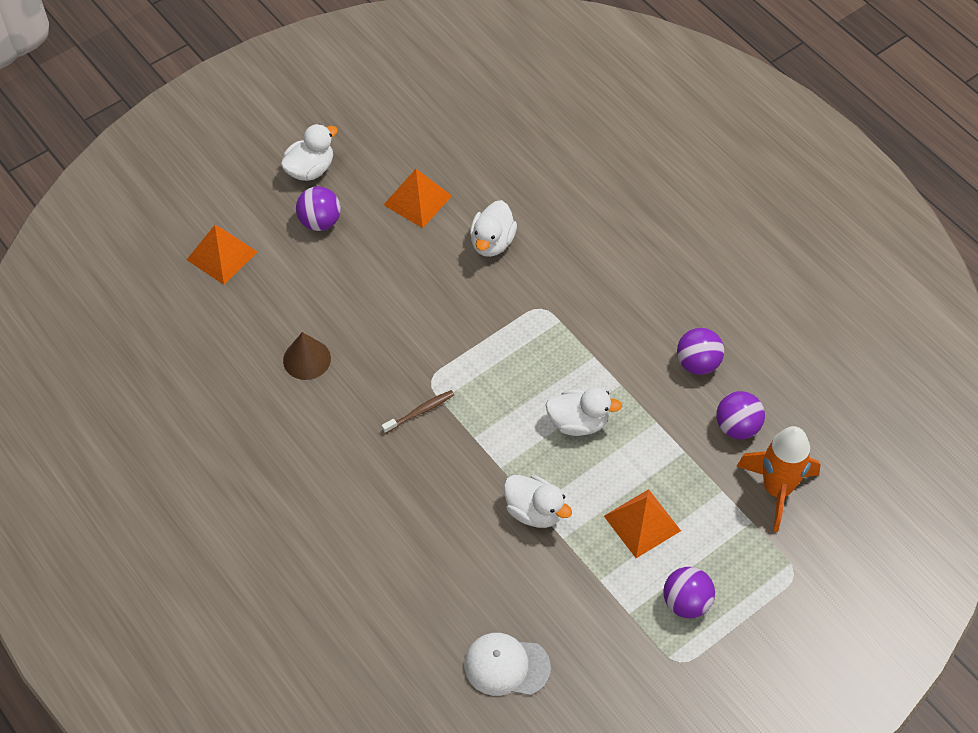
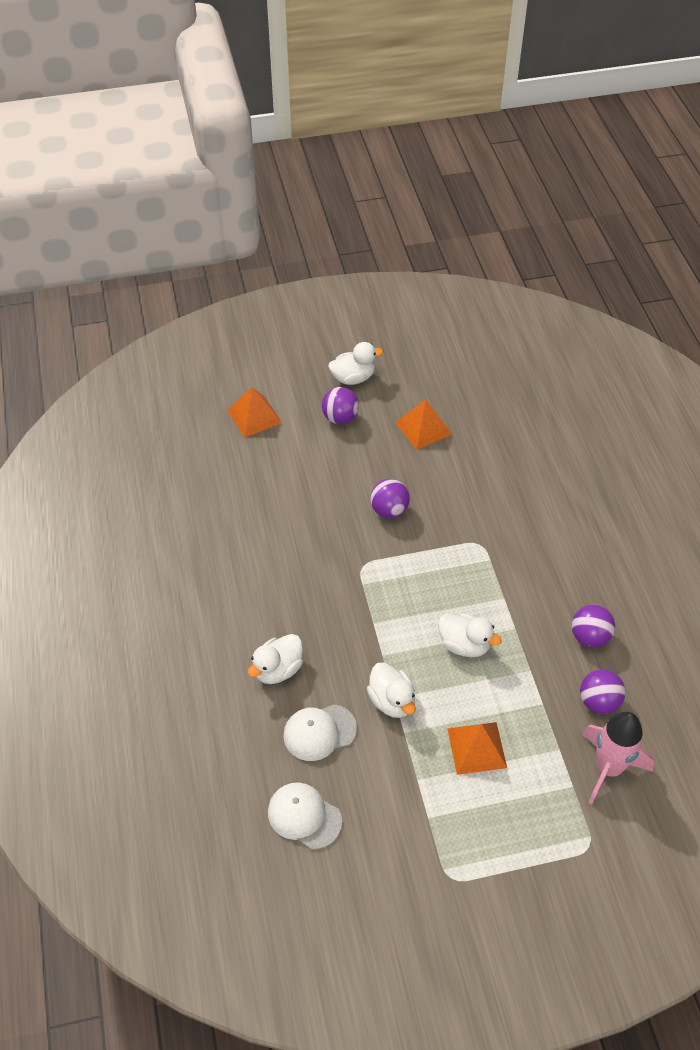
camera: 25 degrees right, 5 degrees down
brown cone [283,332,331,380] -> none
brown toothbrush [382,390,454,434] -> none
white duck [470,200,517,257] -> white duck moved to [247,634,303,684]
purple ball [663,567,715,618] -> purple ball moved to [370,479,410,518]
orange rocket [736,426,821,532] -> pink rocket [582,712,654,804]
none -> white cap [283,704,357,761]

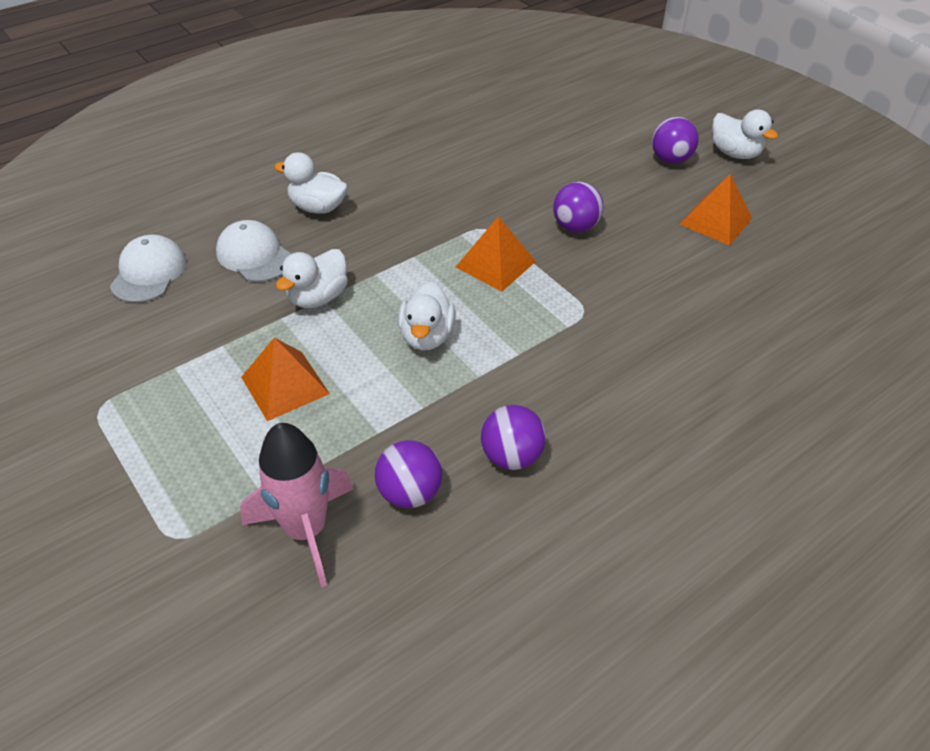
camera: 65 degrees right, 5 degrees down
orange pyramid [227,387,282,438] -> orange pyramid moved to [456,216,536,292]

